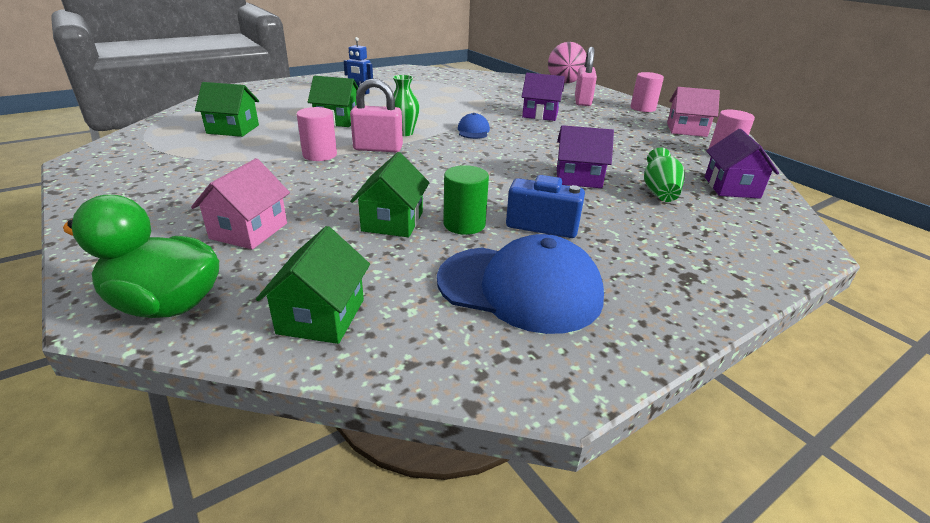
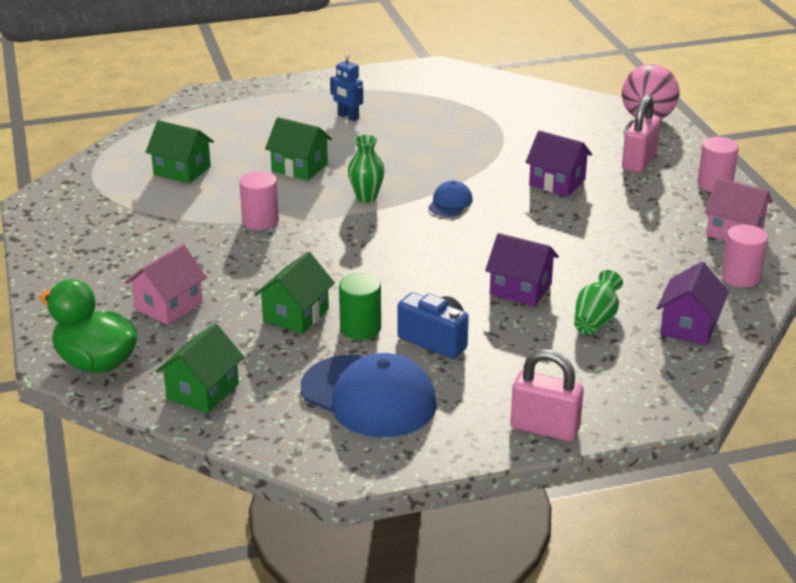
camera: 20 degrees right, 0 degrees up
pink padlock [350,78,403,152] -> pink padlock moved to [511,349,584,442]

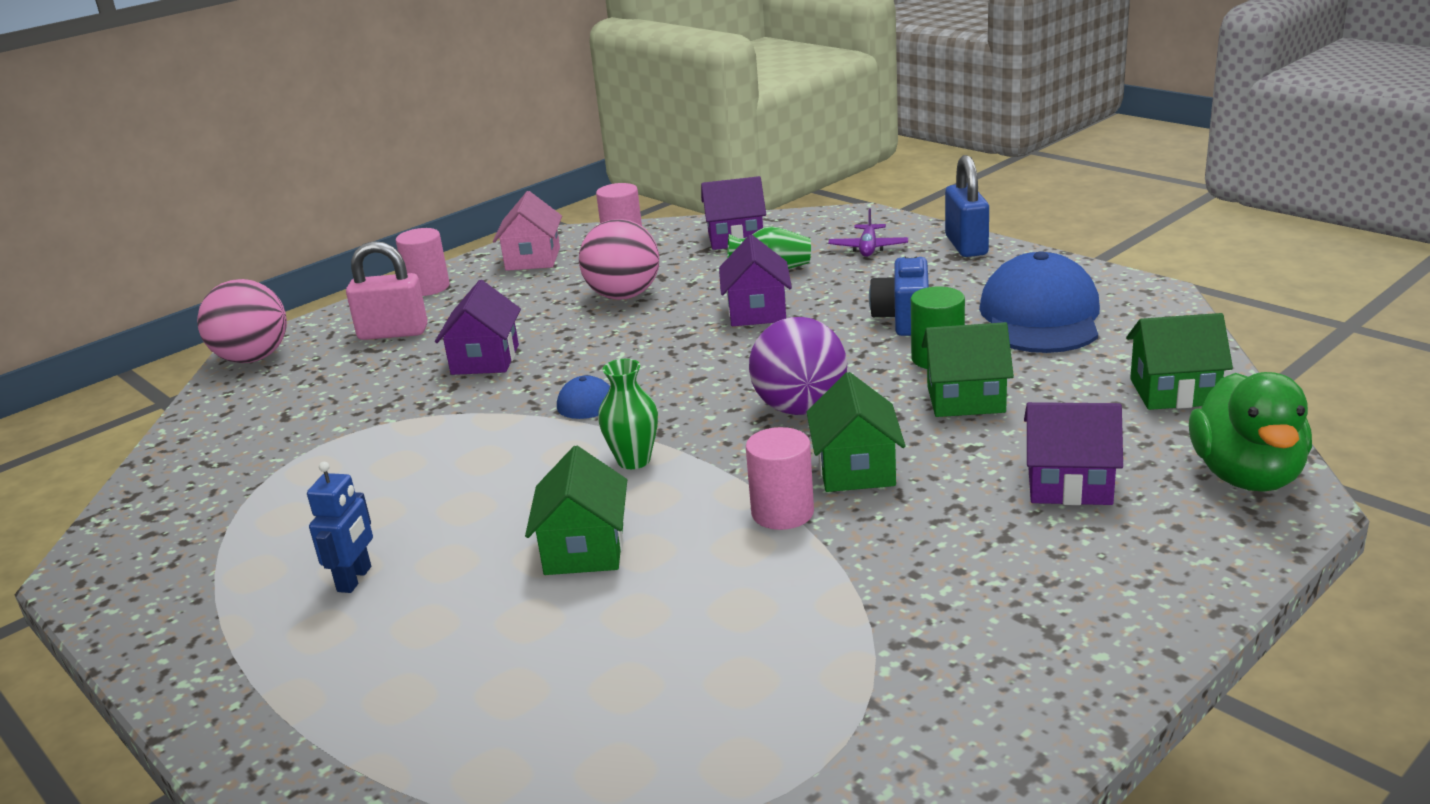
camera: 115 degrees left, 5 degrees down
pink house [125,244,207,325] -> purple house [1024,402,1123,505]
green house [146,120,214,184] -> green house moved to [807,372,905,492]
pink padlock [511,349,584,442] -> blue padlock [945,155,989,257]
none -> pink ball [579,219,659,300]
none -> purple ball [749,317,847,415]
none -> purple plane [828,208,908,257]

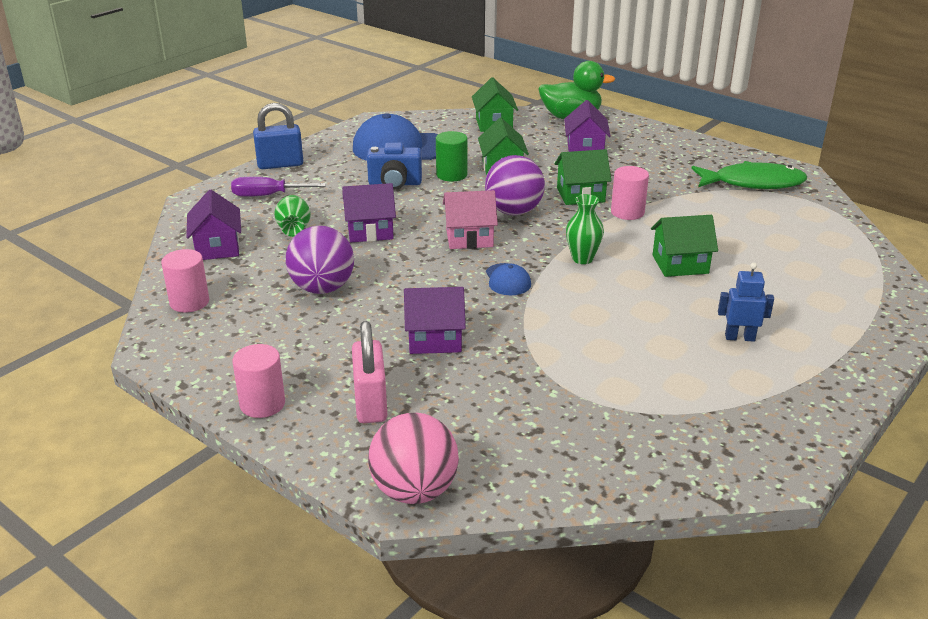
camera: 100 degrees left, 5 degrees up
pink house [493,191,562,271] -> pink house moved to [443,190,498,249]
pink ball [579,219,659,300] -> purple ball [286,226,354,294]
purple plane [828,208,908,257] -> purple screwdriver [231,177,326,197]
none -> green fish [691,161,807,189]

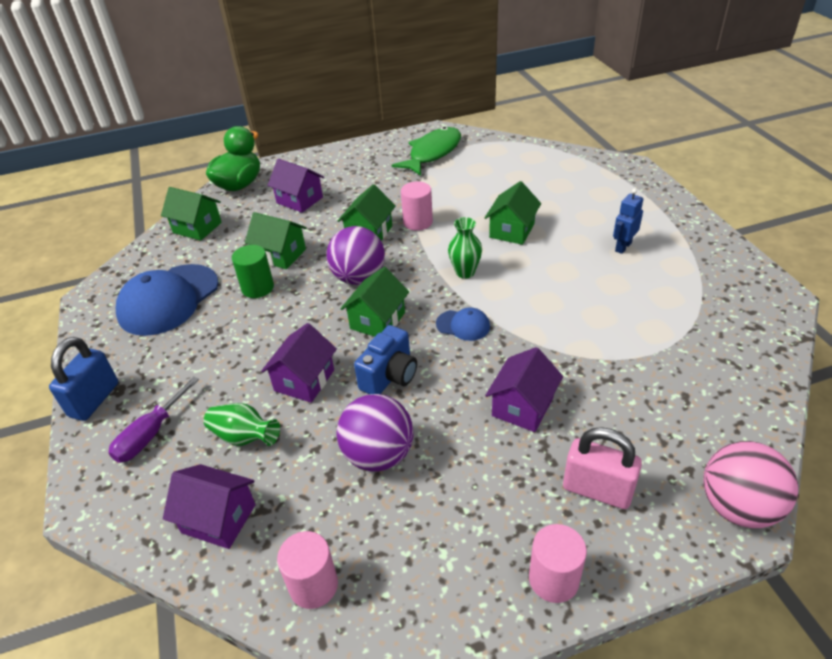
camera: 55 degrees left, 10 degrees up
blue camera [367,143,422,190] -> blue camera moved to [354,325,417,394]
pink house [443,190,498,249] -> green house [340,267,409,337]

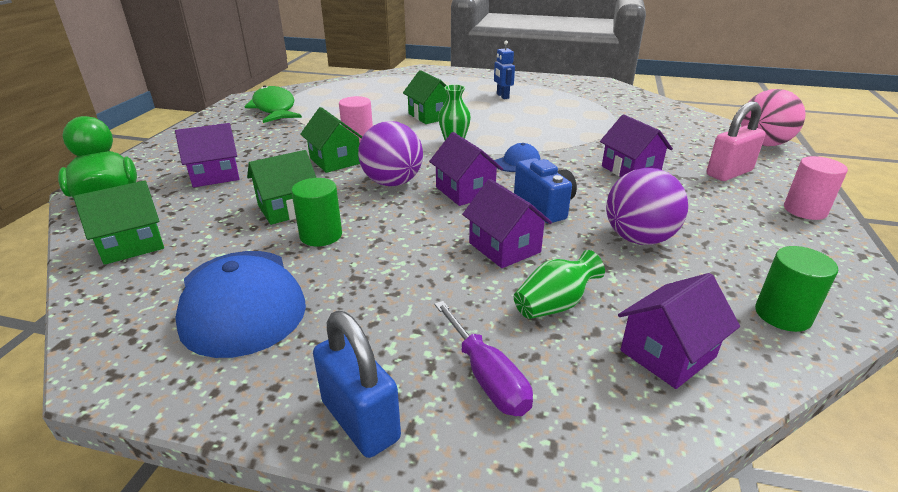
camera: 60 degrees left, 10 degrees down
pink cylinder [277,531,338,609] -> green cylinder [755,246,838,332]
green house [340,267,409,337] -> purple house [429,132,503,206]

